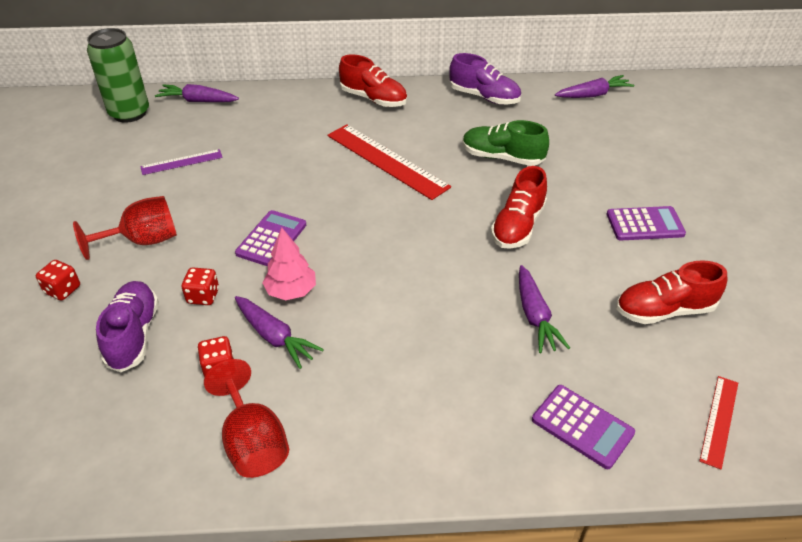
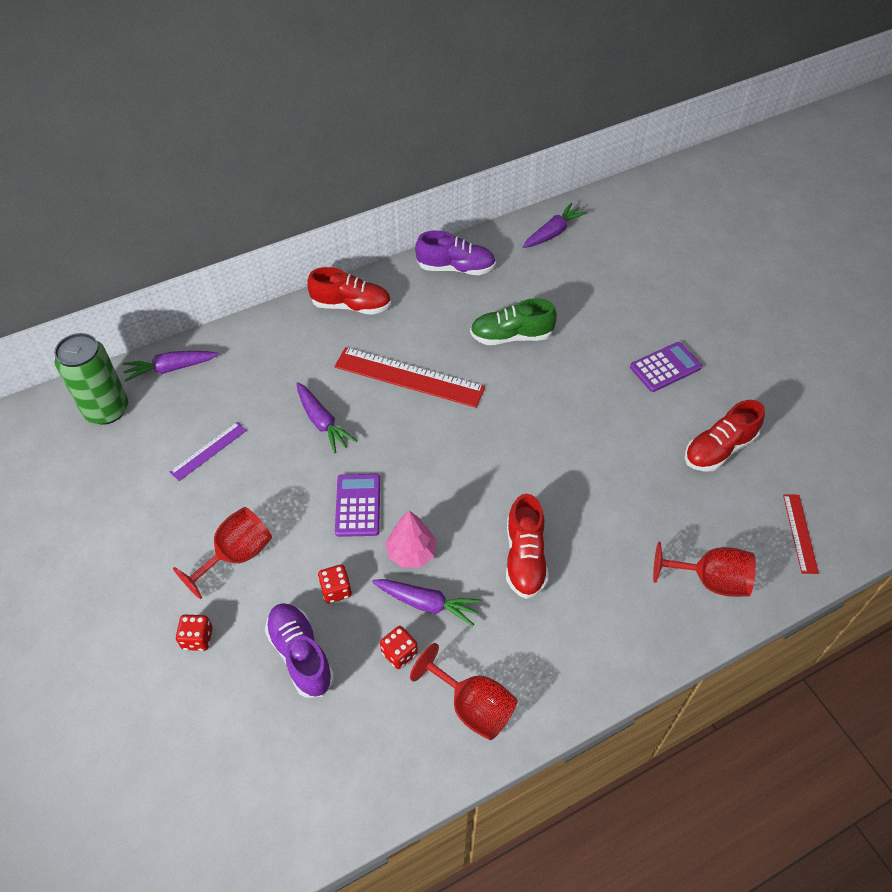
camera: 25 degrees left, 10 degrees up
red shoe [491,166,547,249] -> red shoe moved to [506,494,549,599]
purple carrot [519,265,570,353] -> purple carrot moved to [296,382,357,453]
purple calculator [532,385,635,469] -> red goblet [653,542,756,597]

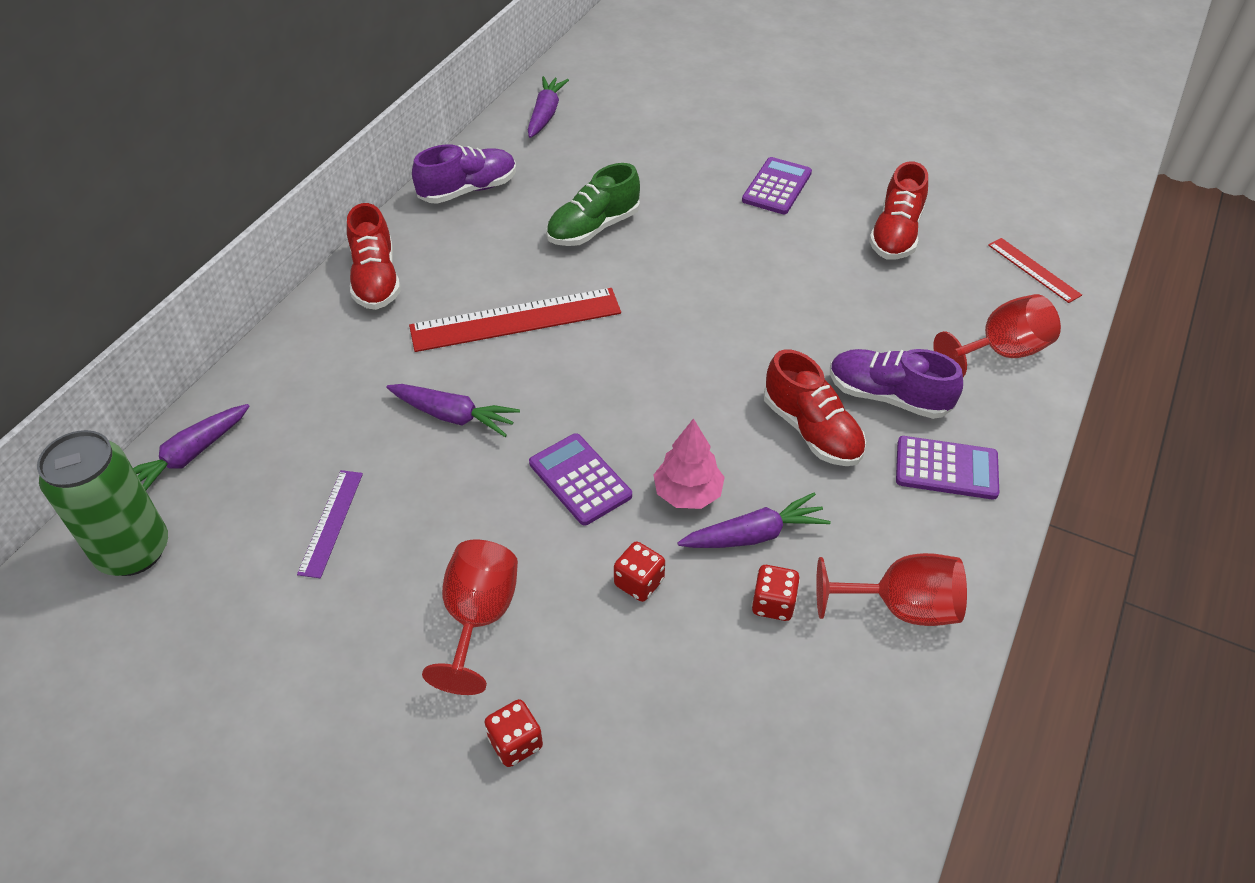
camera: 35 degrees left, 5 degrees down
purple shoe [265,603,334,698] -> purple shoe moved to [830,349,963,419]
red shoe [307,267,391,315] -> red shoe turned 105 degrees clockwise [347,203,400,310]
none -> purple calculator [896,436,999,500]

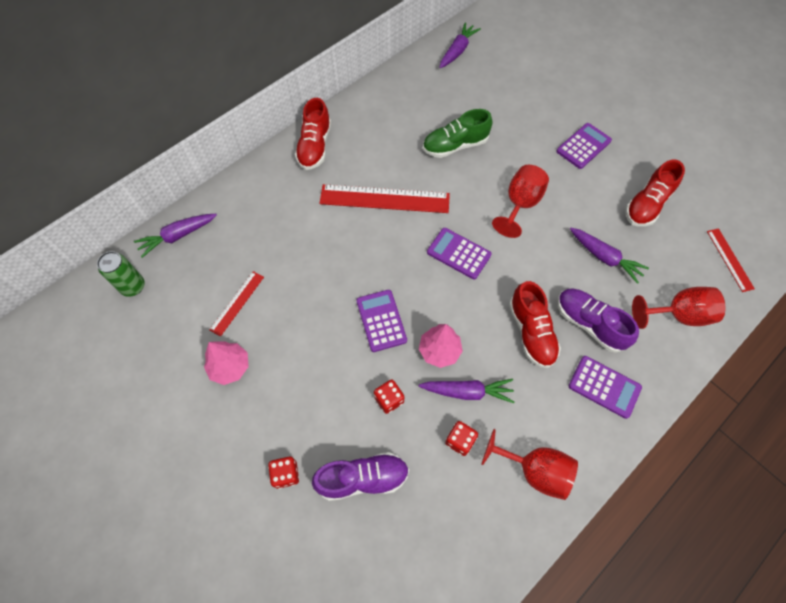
camera: 20 degrees right, 15 degrees up
green can [37,430,168,576] -> green can [97,251,145,297], size x0.63
purple ruler [297,470,363,578] -> red ruler [209,271,264,337]
purple carrot [386,384,520,437] -> purple carrot moved to [570,228,649,284]
purple shoe [412,144,516,204] -> purple shoe moved to [312,452,409,501]
red goblet [422,540,518,695] -> red goblet moved to [492,165,549,238]
none -> pink tree [204,341,249,385]
none -> purple calculator [427,228,492,279]

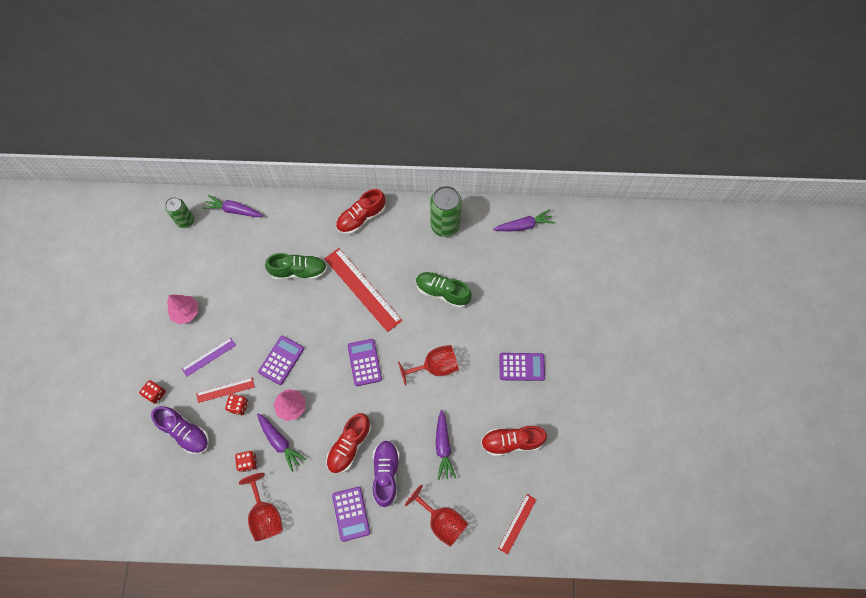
camera: 45 degrees right, 5 degrees up
red ruler [209,271,264,337] -> red ruler moved to [196,378,255,403]
none -> purple ruler [182,338,236,377]
none -> green shoe [265,253,327,280]
none -> green can [430,186,462,237]

